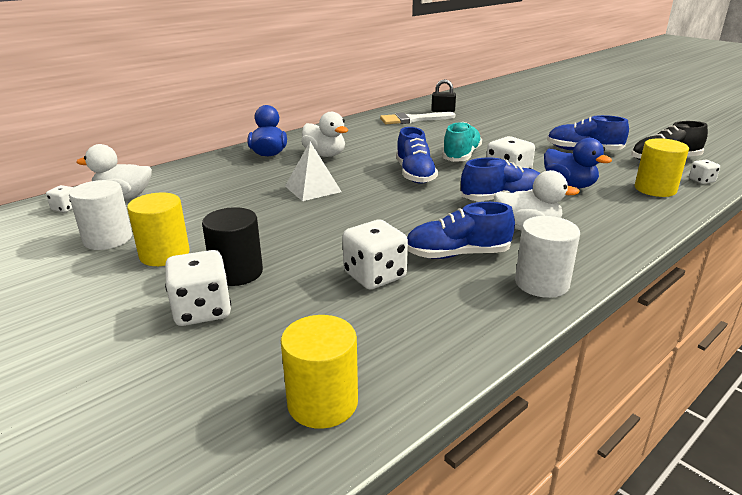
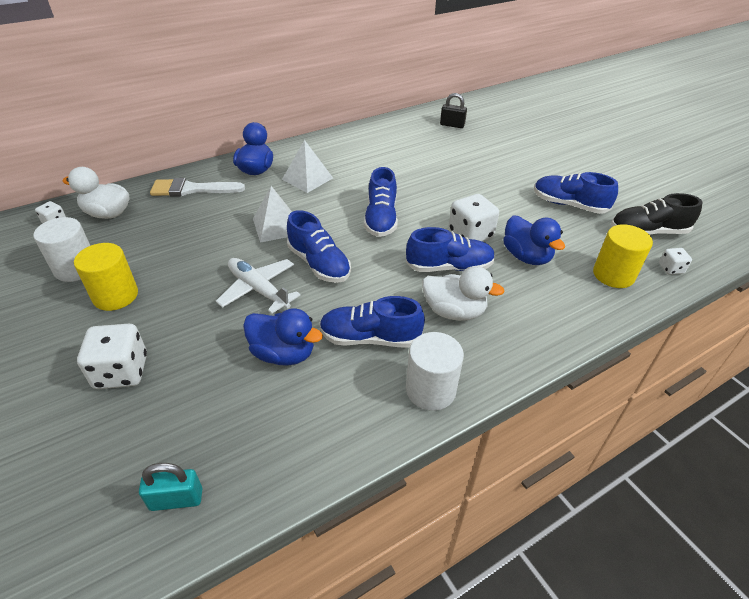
camera: 10 degrees right, 15 degrees up
black cylinder [202,207,263,286] -> none
yellow cylinder [281,315,358,429] -> turquoise padlock [139,463,203,511]
white duck [301,112,348,157] -> white pyramid [282,140,333,193]
white dice [342,220,408,290] -> blue duck [243,309,323,366]
white brush [380,112,455,124] -> white brush moved to [150,178,245,196]
turquoise shoe [442,122,482,162] -> none
none -> white plane [216,258,301,314]
none -> blue shoe [287,210,351,283]

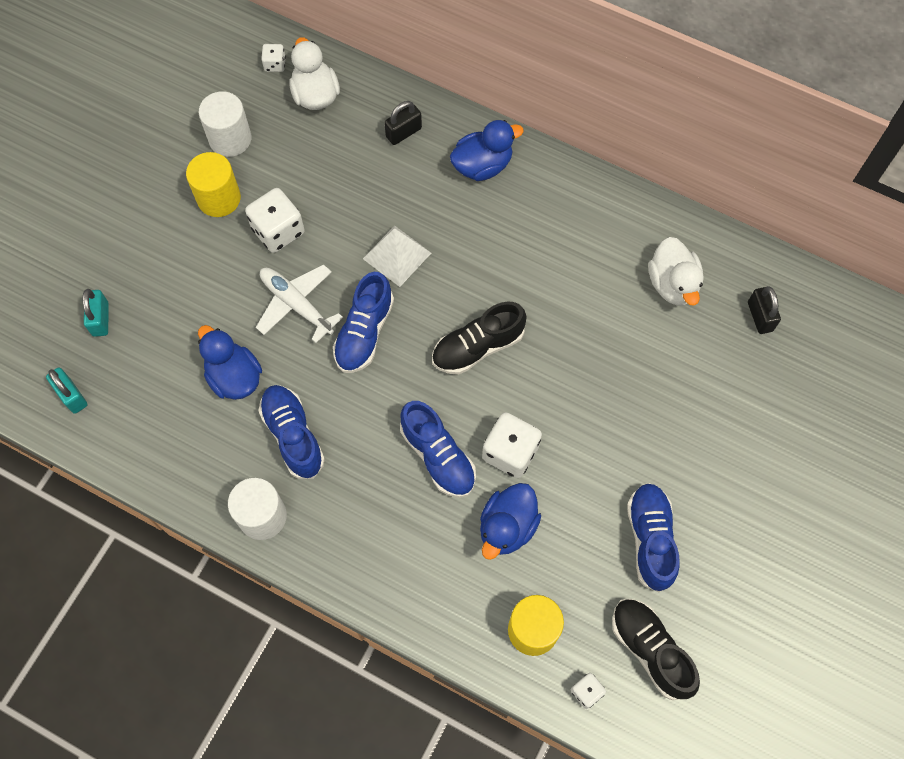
camera: 60 degrees right, 25 degrees up
white dice [77,324,147,389] -> white dice moved to [245,188,305,253]
white brush [150,178,245,196] -> black padlock [384,101,422,145]
white plane [216,258,301,314] -> white plane turned 60 degrees counterclockwise [256,264,343,343]
blue duck [243,309,323,366] -> blue duck turned 150 degrees clockwise [198,325,262,400]
white pyramid [282,140,333,193] -> none
blue shoe [364,167,398,237] -> black shoe [432,302,527,374]
white duck [422,266,505,321] -> white duck moved to [648,237,704,306]
none -> turquoise padlock [83,289,109,337]

